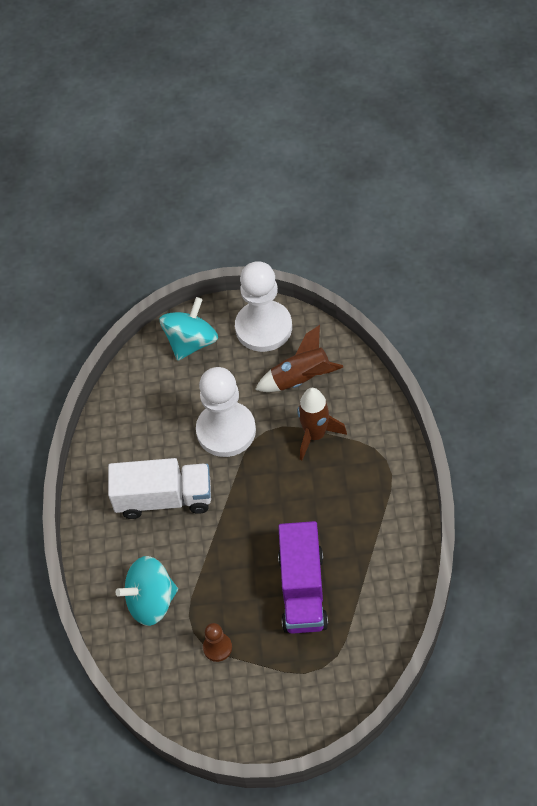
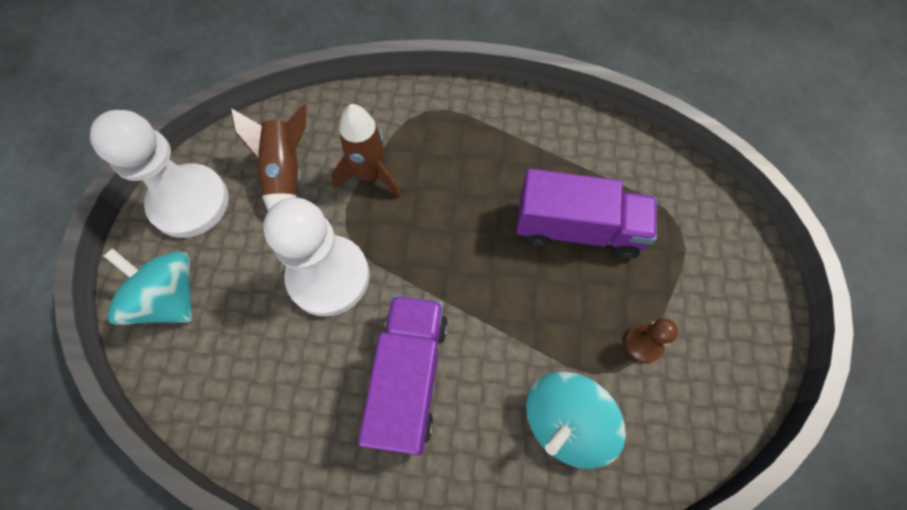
camera: 85 degrees left, 10 degrees up
white truck [108,458,211,519] -> purple truck [358,295,448,455]
turquoise spinning top [115,556,178,626] -> turquoise spinning top turned 60 degrees clockwise [526,372,626,469]

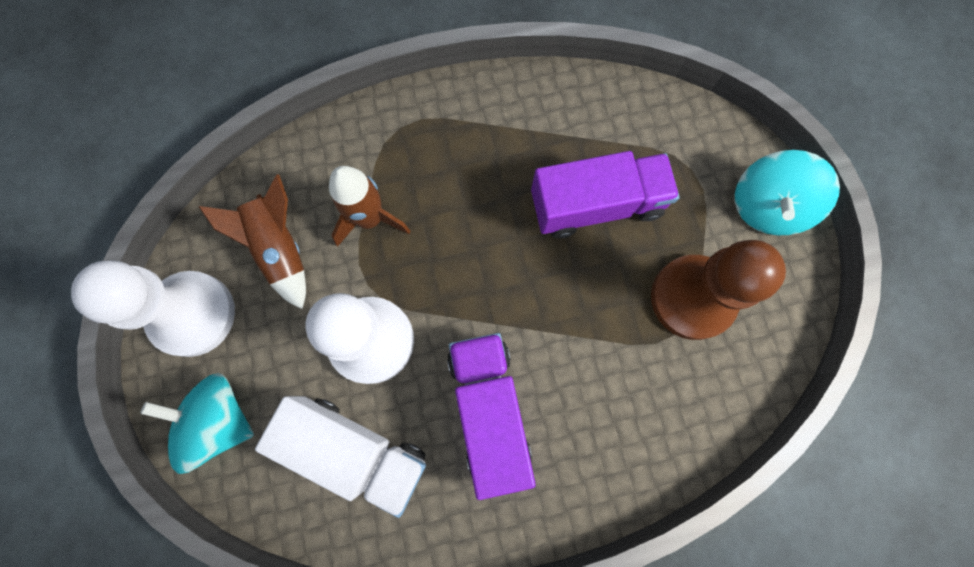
camera: 20 degrees left, 10 degrees up
turquoise spinning top [526,372,626,469] -> turquoise spinning top moved to [735,150,840,235]
brown pawn [624,318,678,363] -> brown pawn [651,240,786,340], size x2.23
none -> white truck [255,396,426,518]

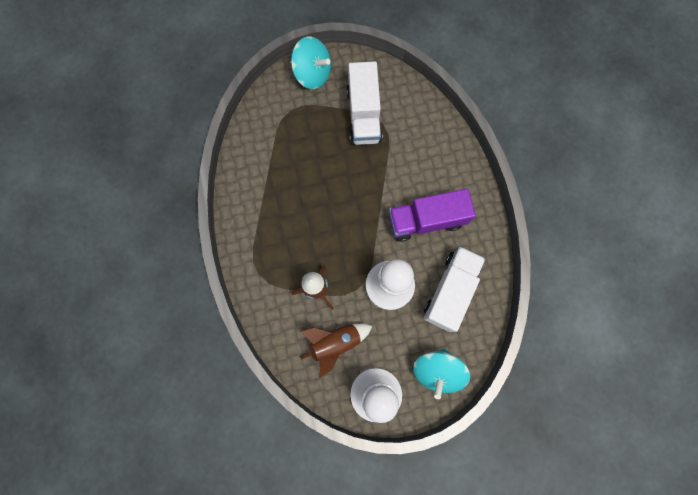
camera: 90 degrees left, 0 degrees up
purple truck [531,151,680,238] -> none
brown pawn [651,240,786,340] -> white truck [347,61,382,145]

